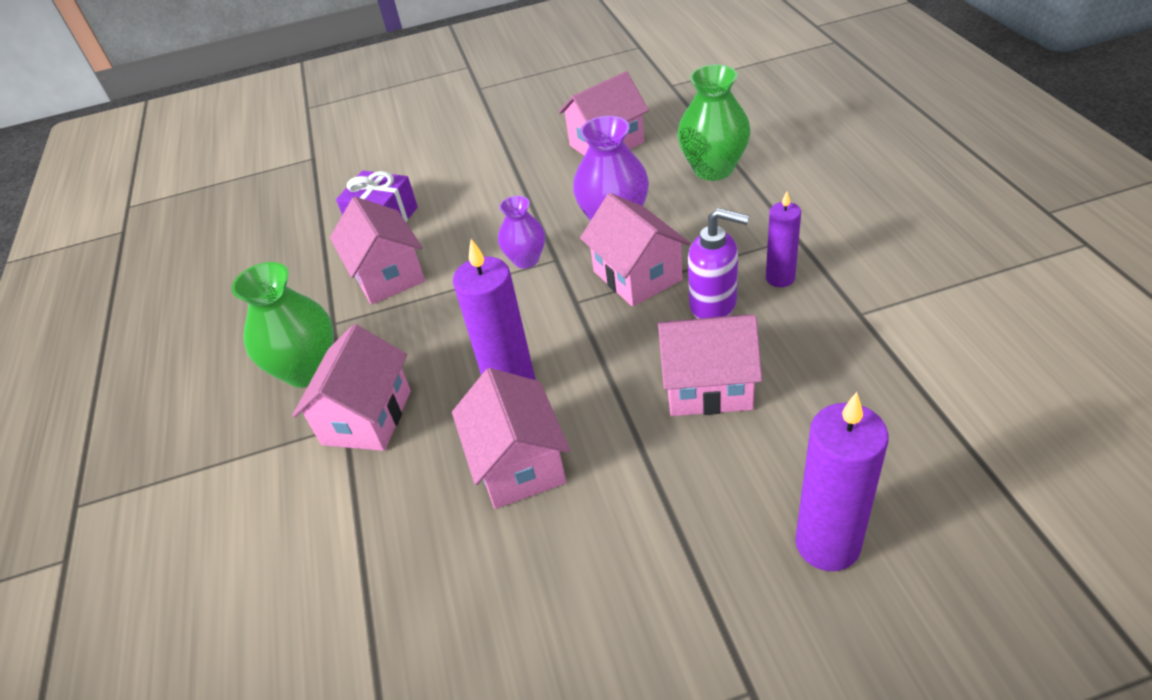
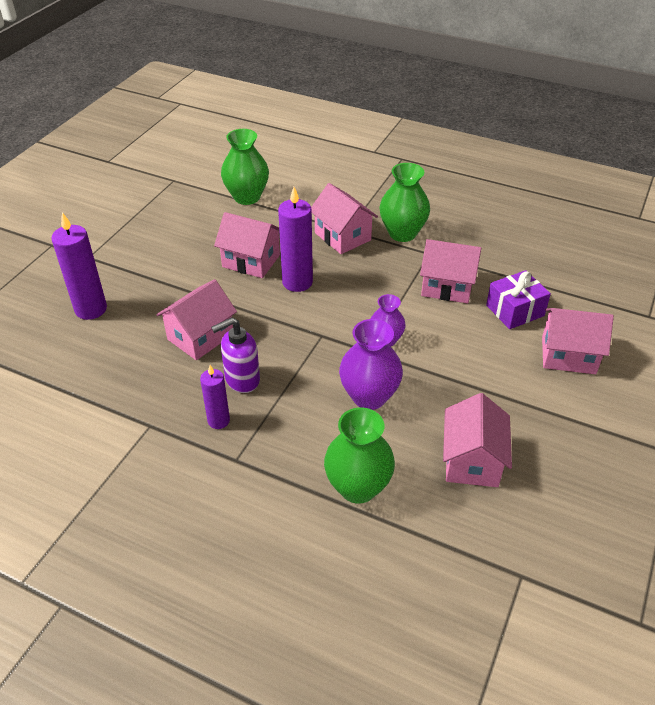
camera: 125 degrees right, 0 degrees up
pink house [580,193,691,307] -> pink house moved to [542,308,614,374]
none -> green vase [221,129,269,205]

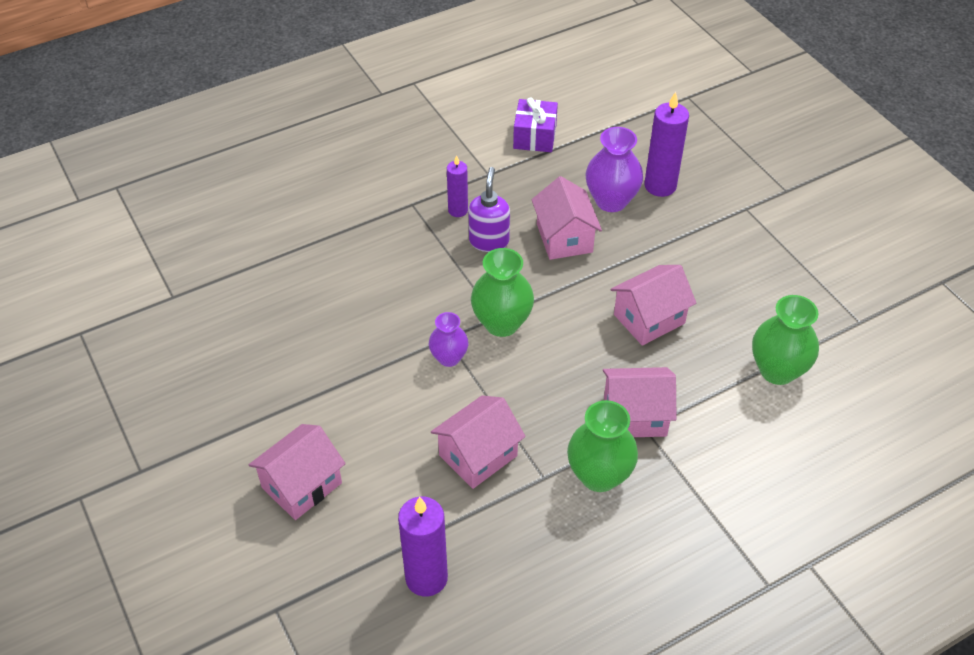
camera: 125 degrees right, 5 degrees up
purple candle [278,187,313,292] -> purple candle moved to [398,497,448,597]
green vase [324,407,395,504] -> green vase moved to [471,248,534,337]
purple vase [339,319,403,410] -> purple vase moved to [585,127,643,212]
pink house [443,393,512,487] -> none
purple gift [486,270,551,329] -> purple gift moved to [513,98,558,152]

